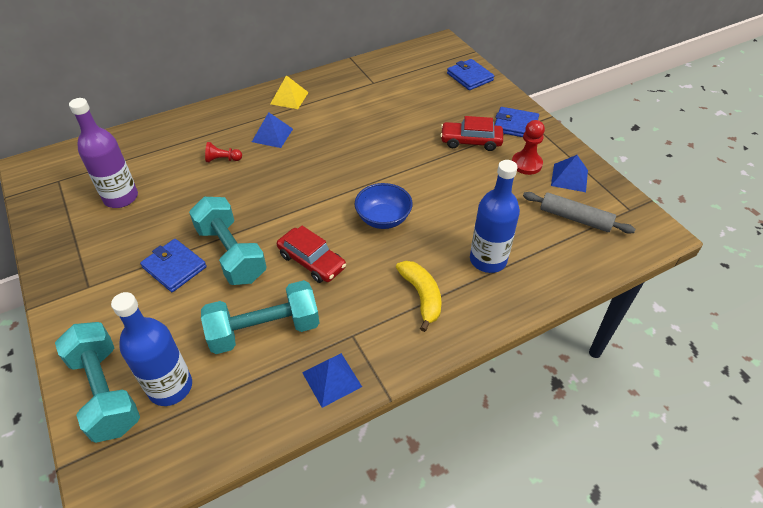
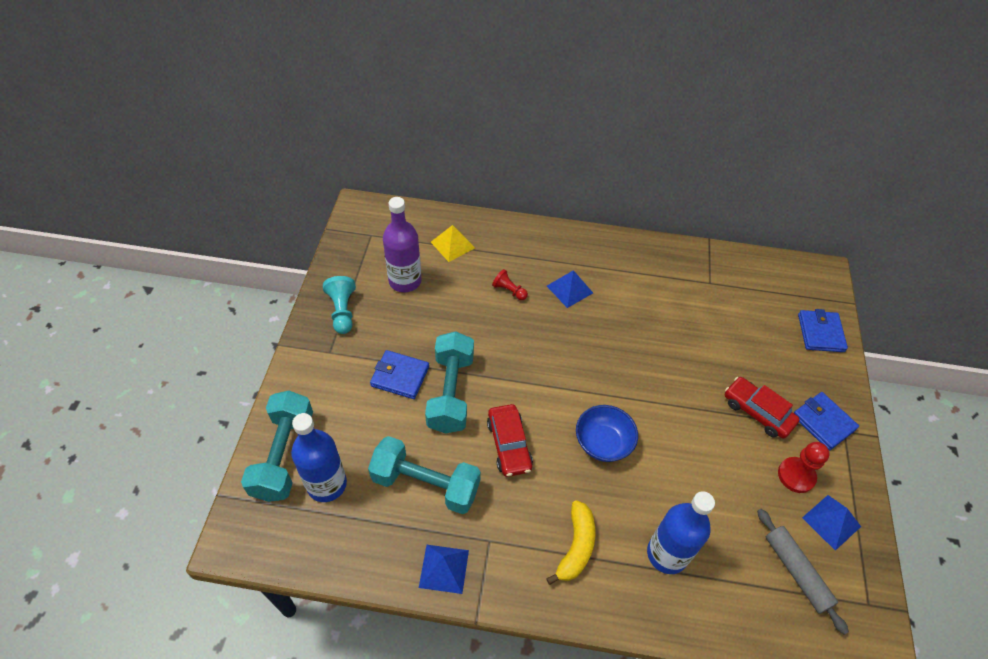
camera: 35 degrees right, 5 degrees up
blue wallet [140,239,207,292] -> blue wallet turned 60 degrees counterclockwise [370,350,429,399]
yellow pyramid [270,75,309,109] -> yellow pyramid moved to [431,225,475,262]
none -> turquoise pawn [323,276,356,334]

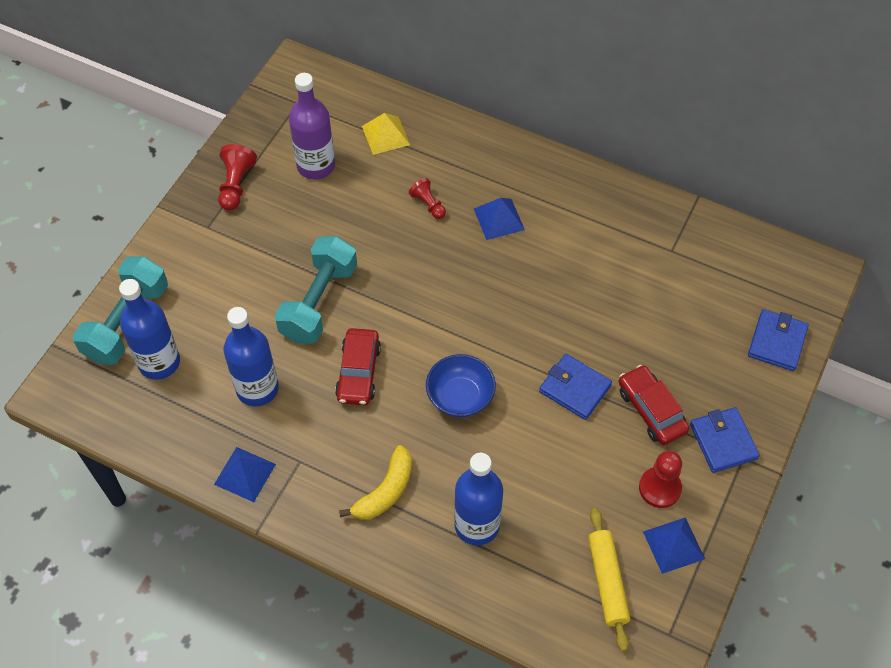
camera: 20 degrees right, 5 degrees up
turquoise pawn [323,276,356,334] -> red pawn [218,144,257,211]
turquoise dumbbell [368,436,481,514] -> blue bottle [224,307,279,407]
blue wallet [370,350,429,399] -> blue wallet moved to [539,354,612,420]
grey rolling pin [757,509,849,635] -> yellow rolling pin [588,508,630,651]

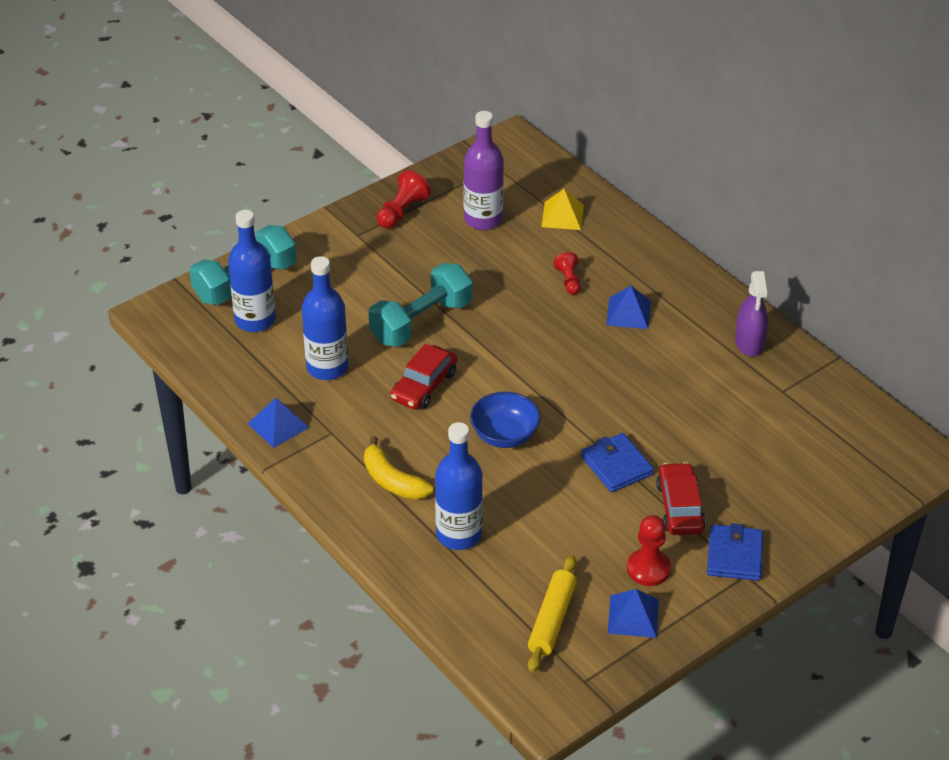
camera: 25 degrees right, 15 degrees down
yellow banana [339,445,412,520] -> yellow banana turned 75 degrees clockwise [364,436,433,500]
blue wallet [748,309,809,371] -> none
none -> purple spray bottle [735,271,768,356]

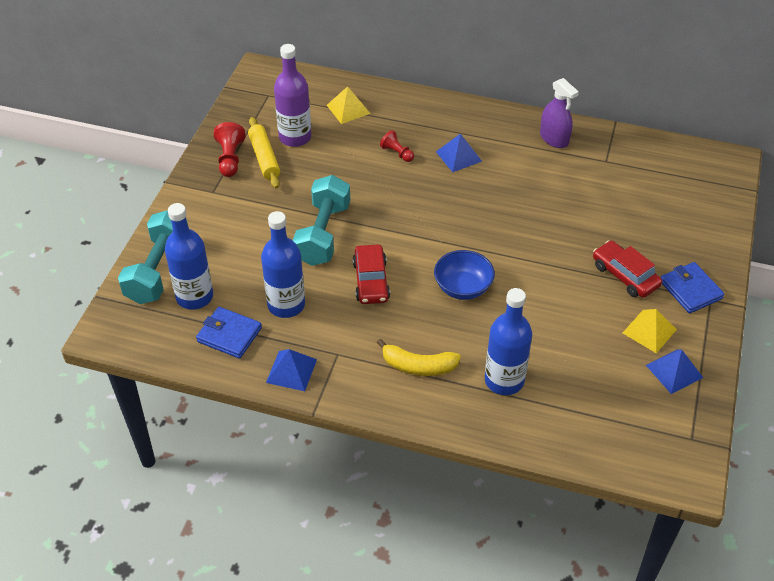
camera: 35 degrees left, 5 degrees up
yellow rolling pin [528,555,577,673] -> yellow rolling pin moved to [248,117,280,189]
blue wallet [581,433,654,492] -> blue wallet moved to [196,307,262,359]
red pawn [627,515,671,586] -> yellow pyramid [623,309,677,353]

